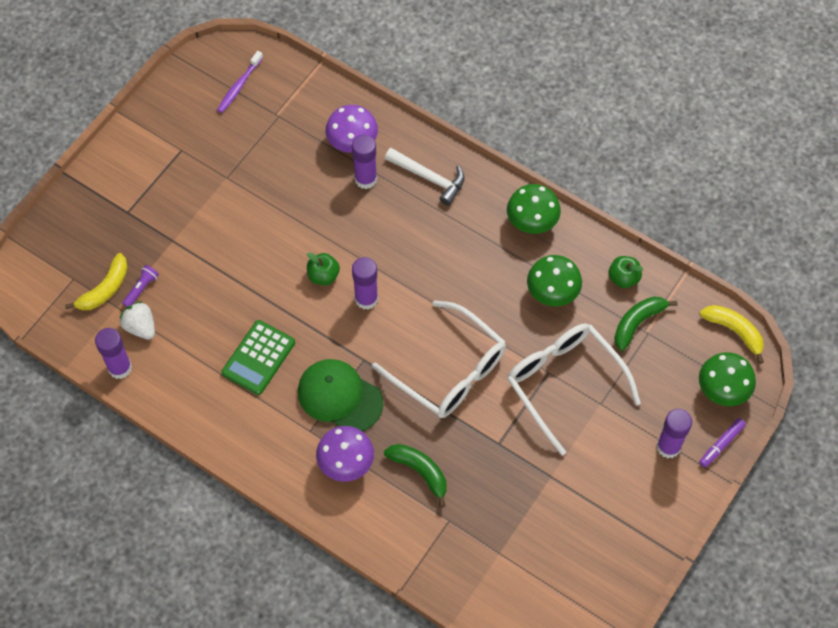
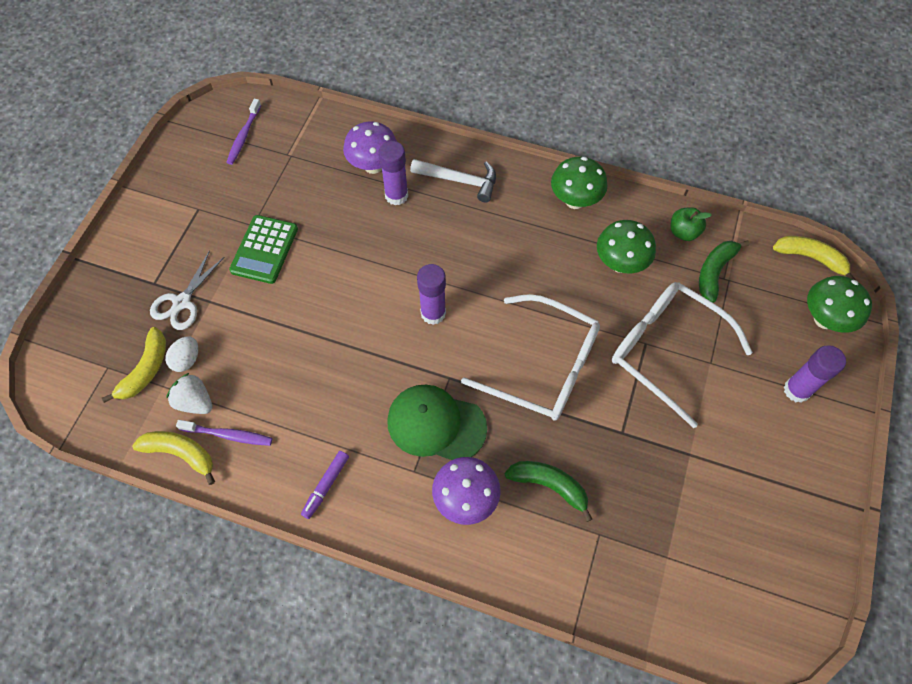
camera: 15 degrees left, 0 degrees up
purple glue stick [95,328,132,379] -> yellow banana [132,431,215,485]
purple flashlight [122,265,159,307] -> white egg [165,336,198,372]
green calculator [222,320,295,395] -> green calculator moved to [229,215,298,284]
green apple [307,252,340,285] -> none
purple marker [699,418,746,467] -> purple marker moved to [301,451,349,519]
none -> white scissors [150,250,224,330]
none -> purple toothbrush [176,420,272,446]

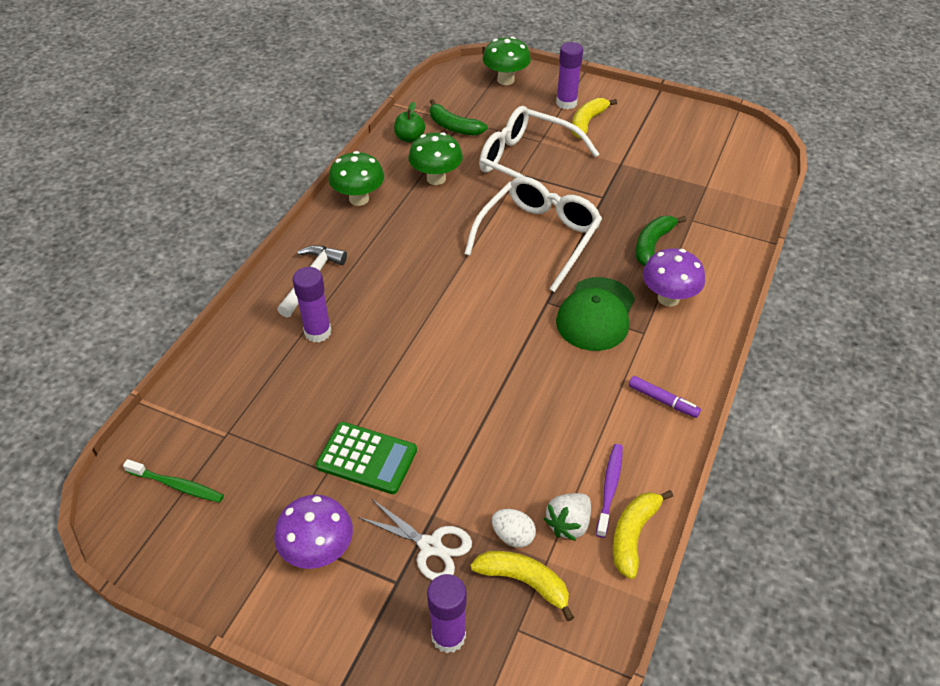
camera: 85 degrees left, 15 degrees down
purple toothbrush [226,99,261,165] -> green toothbrush [123,459,224,503]
purple mushroom [343,122,397,174] -> purple mushroom moved to [274,495,353,569]
purple glue stick [417,264,446,325] -> purple glue stick moved to [427,574,467,653]
white glasses [612,282,753,428] -> white glasses turned 75 degrees clockwise [479,106,599,206]
yellow banana [773,236,856,280] -> yellow banana moved to [572,98,617,139]

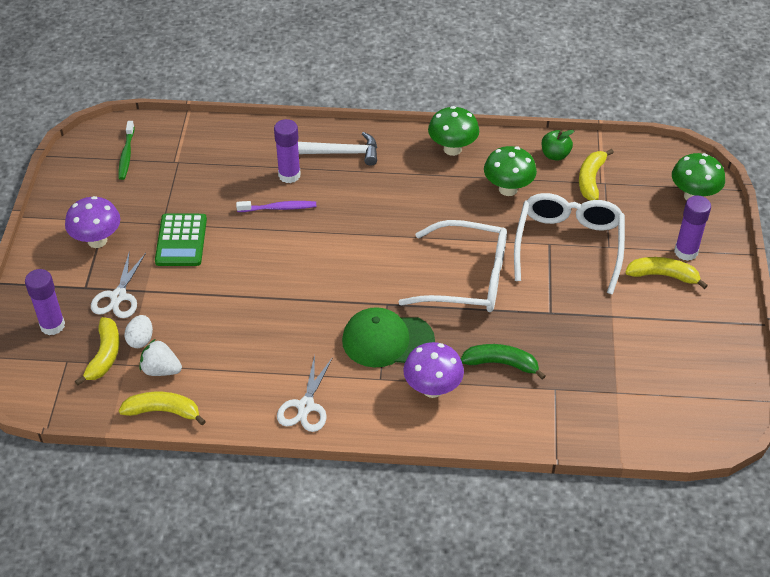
camera: 70 degrees right, 0 degrees up
green banana [430,99,487,136] -> yellow banana [579,149,614,201]
purple toothbrush [596,444,623,538] -> purple toothbrush moved to [236,201,316,212]
purple marker [629,376,701,418] -> white scissors [277,355,333,432]

